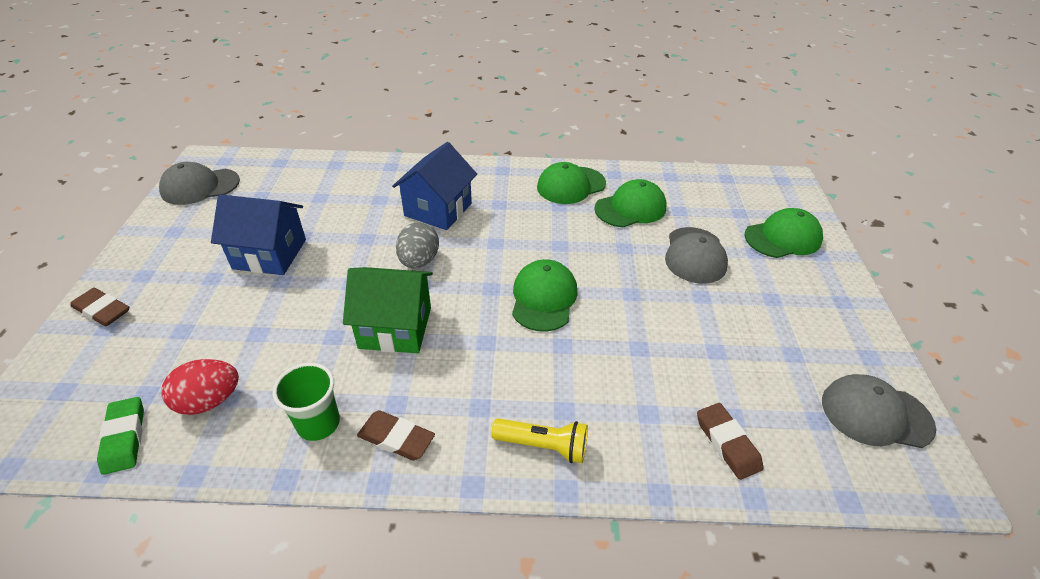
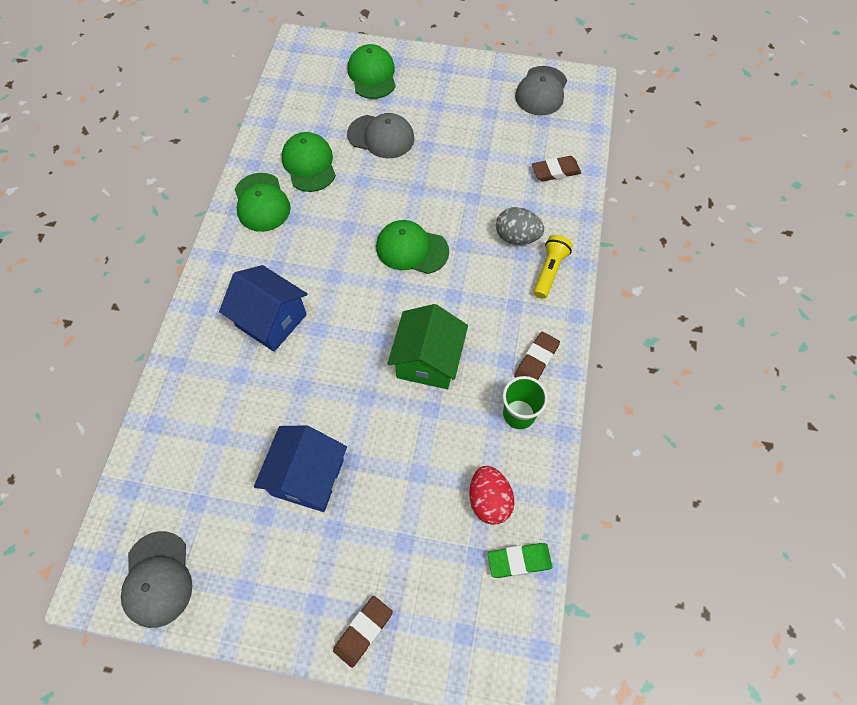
camera: 80 degrees left, 20 degrees up
grey egg [396,222,439,268] -> grey egg moved to [496,207,544,245]

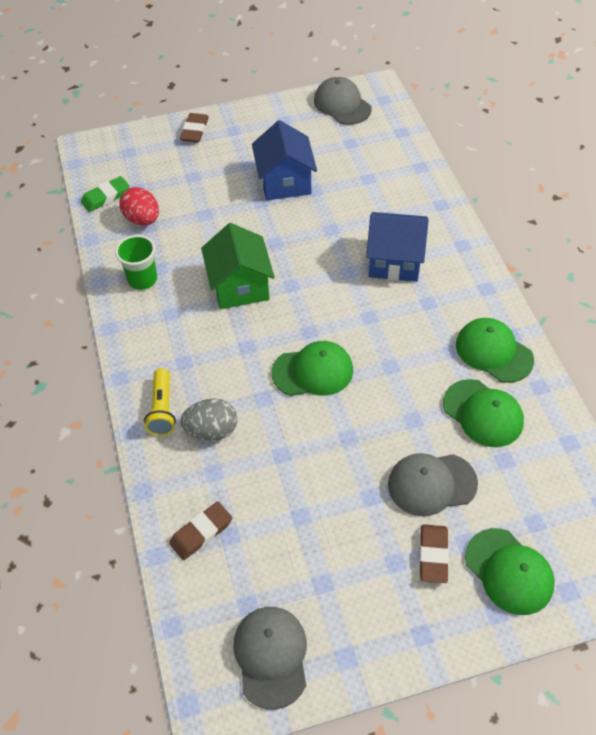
camera: 155 degrees right, 10 degrees down
brown eraser [514,332,560,380] -> brown eraser moved to [420,524,449,583]

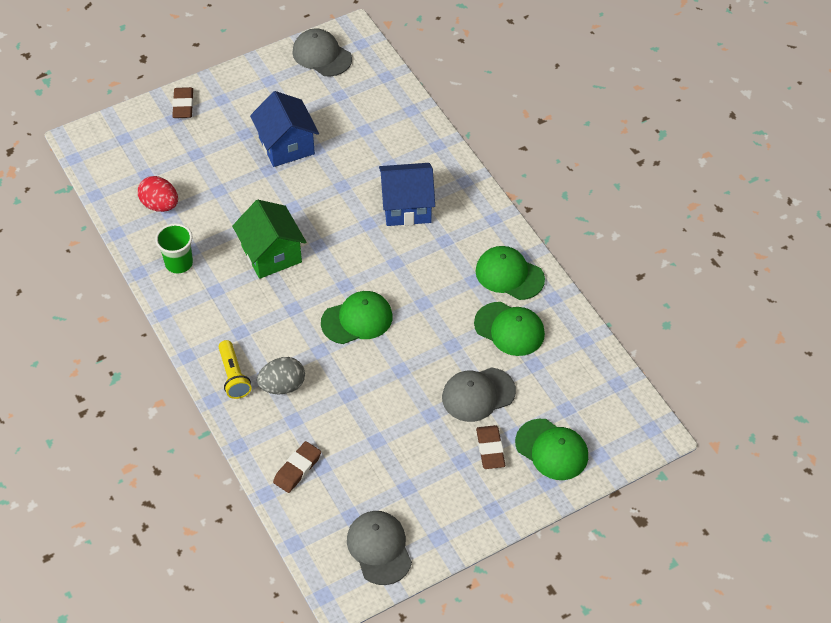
camera: 15 degrees left, 0 degrees up
green eraser [81,176,130,212] -> none

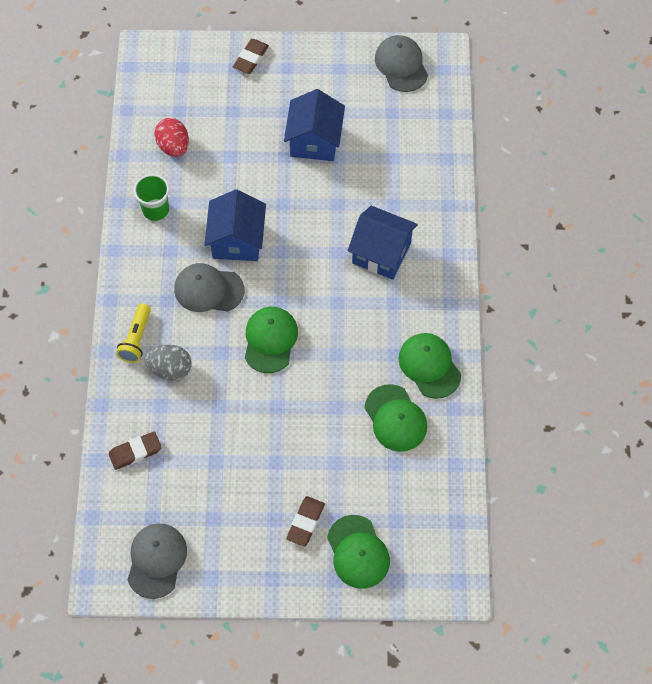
camera: 30 degrees right, 10 degrees up
green house [232,200,306,279] -> blue house [204,190,266,261]
green cap [321,291,393,344] -> green cap turned 90 degrees counterclockwise [245,307,298,373]
grey cap [442,367,516,422] -> grey cap moved to [174,263,245,312]

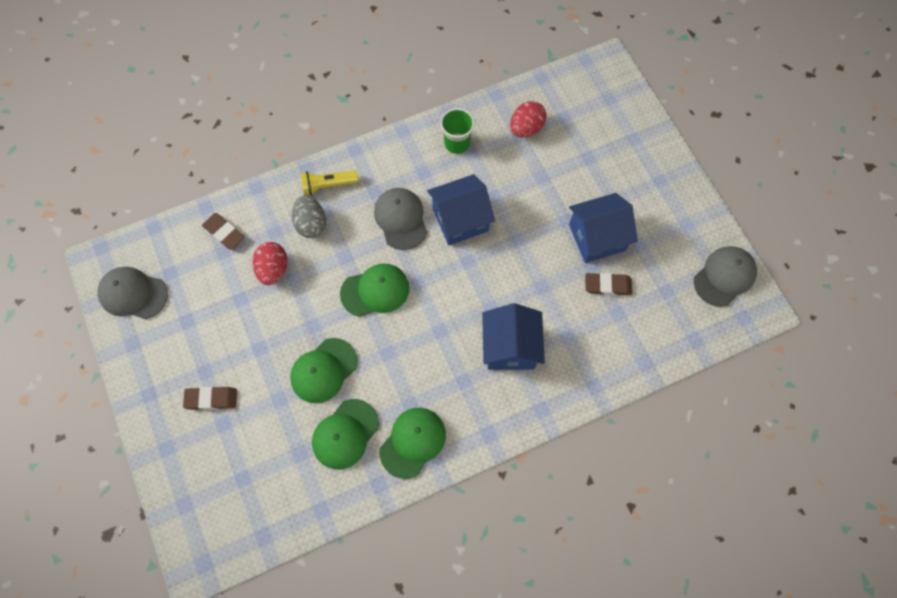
camera: 65 degrees right, 5 degrees up
grey cap [128,523,187,599] -> grey cap turned 150 degrees counterclockwise [98,267,168,319]
brown eraser [233,39,269,74] -> brown eraser moved to [585,273,632,296]
green cap [327,515,390,589] -> green cap moved to [290,338,358,403]
none -> red egg [252,242,288,285]

